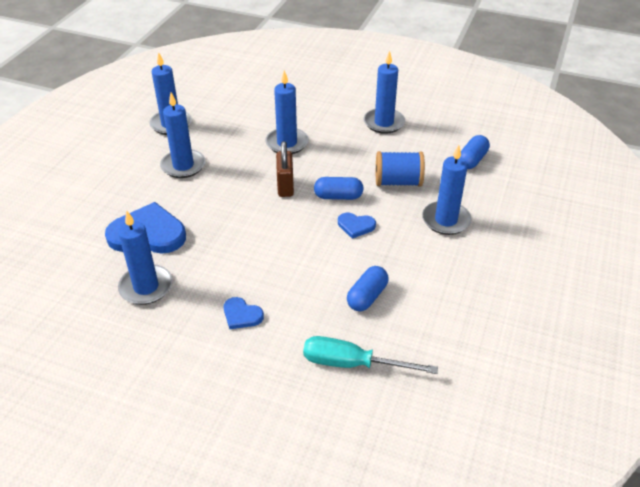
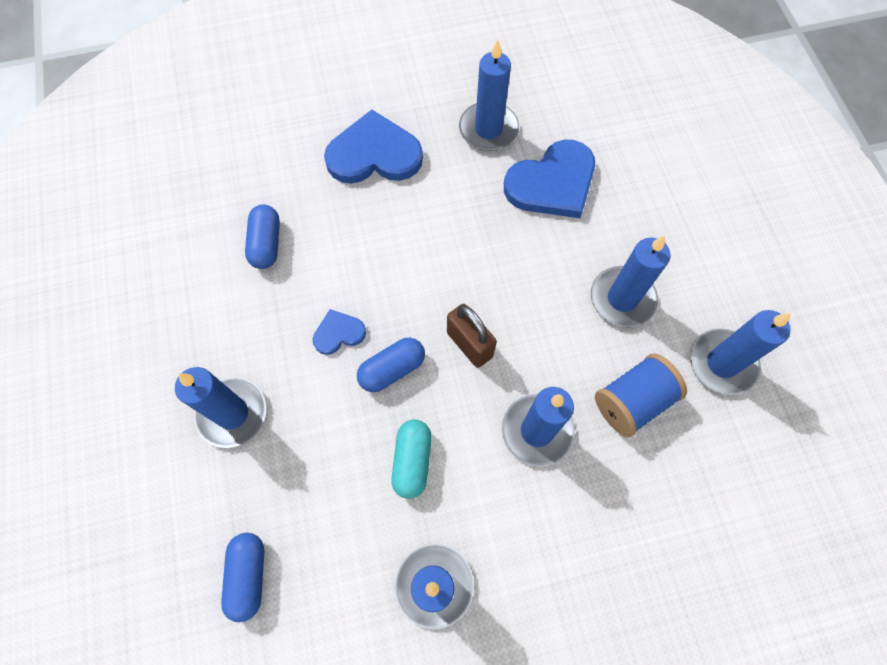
camera: 145 degrees right, 25 degrees up
blue heart [224,297,264,329] -> blue heart [324,109,423,184], size x2.02
turquoise screwdriver [303,336,438,374] -> none
blue spool [376,151,425,186] -> blue spool moved to [595,354,687,437]
none -> turquoise capsule [391,420,432,499]

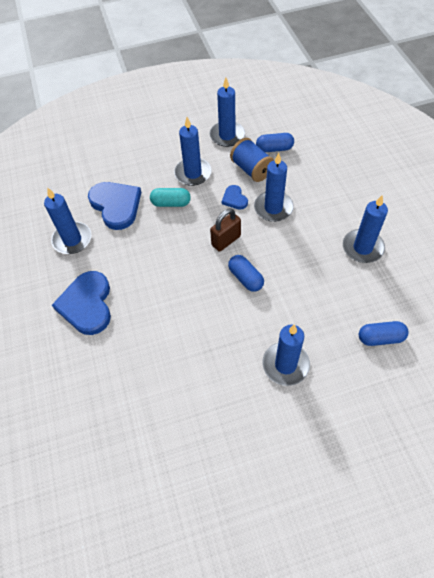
camera: 90 degrees left, 10 degrees down
blue capsule [245,204,280,269] -> blue capsule moved to [256,133,294,152]
blue heart [313,309,366,355] -> blue heart moved to [222,185,248,210]
turquoise capsule [391,420,432,499] -> turquoise capsule moved to [150,188,191,207]

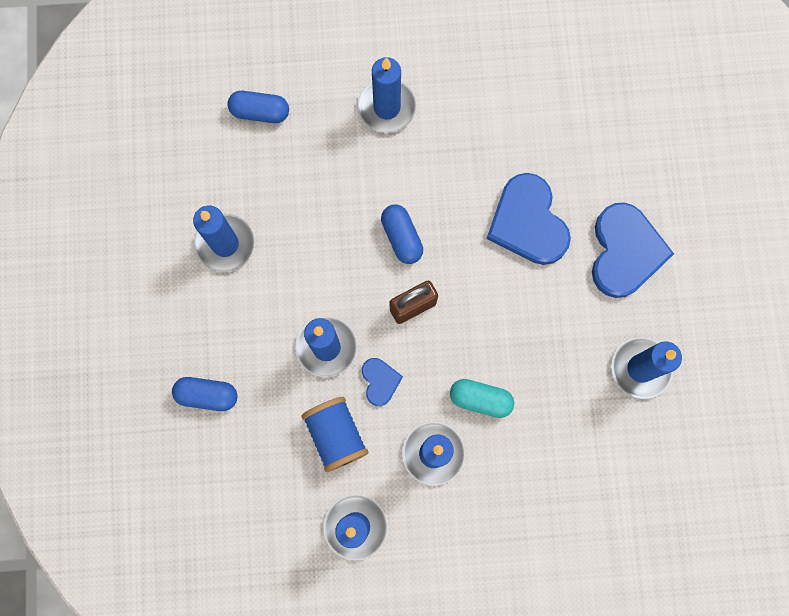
camera: 170 degrees left, 20 degrees up
blue heart [88,182,141,230] -> blue heart moved to [486,173,571,265]
blue capsule [256,133,294,152] -> blue capsule moved to [172,377,238,411]

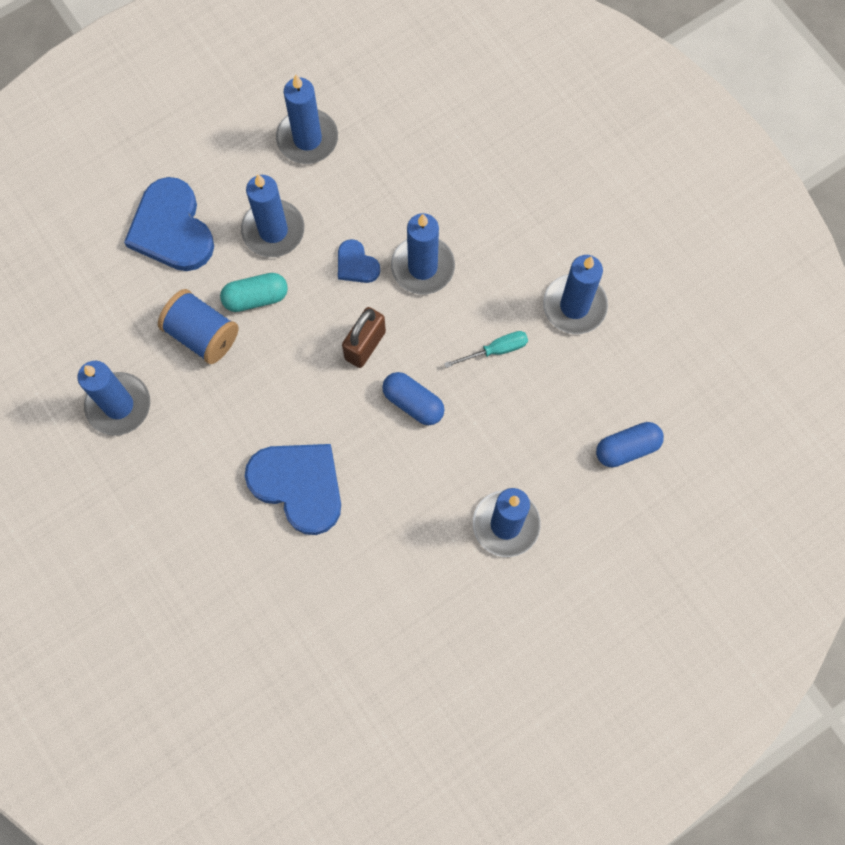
camera: 150 degrees right, 5 degrees down
blue capsule [172,377,238,411] -> none
blue spool [301,397,369,472] -> blue spool moved to [158,289,239,364]
blue heart [592,202,674,298] -> blue heart moved to [124,177,214,271]
none -> turquoise screwdriver [444,331,528,368]

